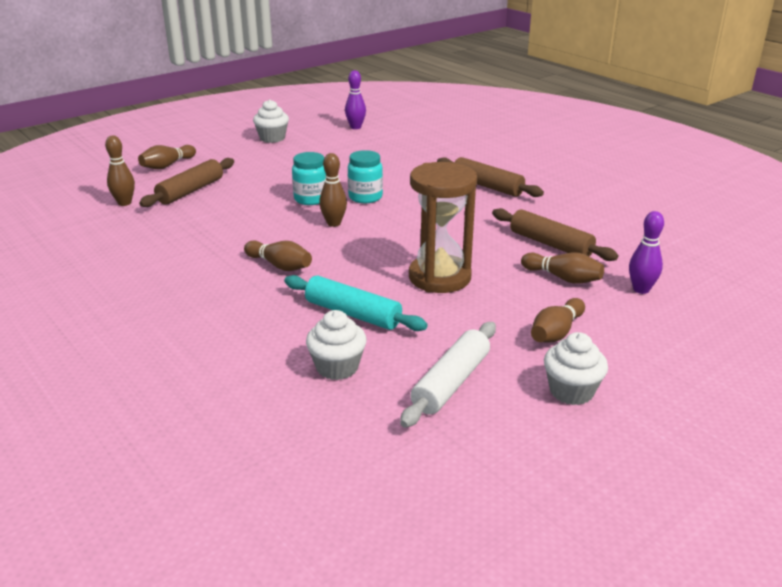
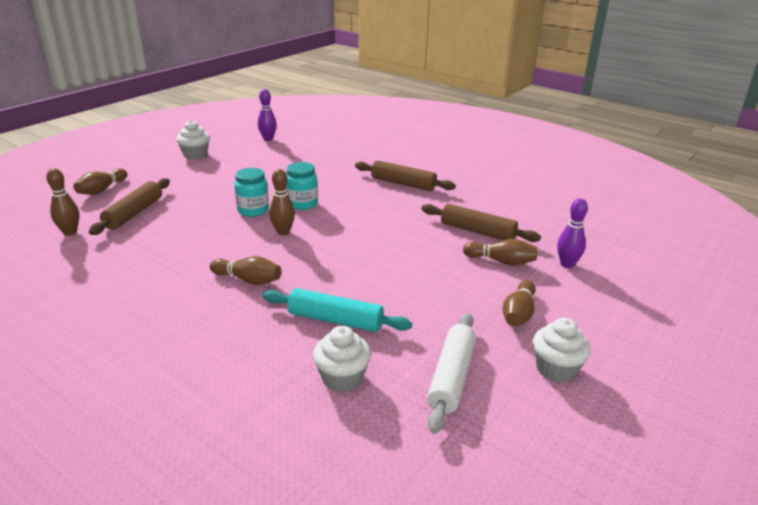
camera: 15 degrees left, 0 degrees up
brown hourglass [409,162,477,293] -> none

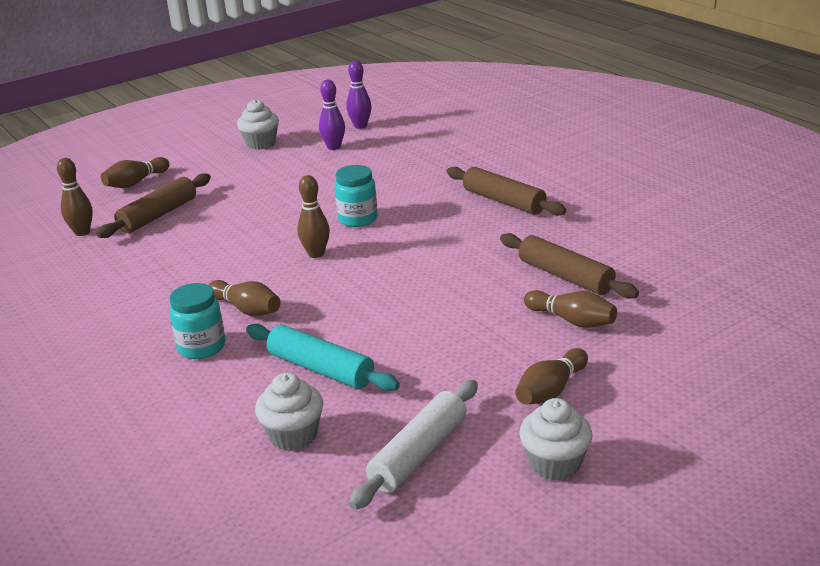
camera: 20 degrees right, 0 degrees up
turquoise jar [234,168,269,217] -> turquoise jar moved to [169,283,225,359]
purple bowling pin [557,198,588,268] -> purple bowling pin moved to [319,80,345,150]

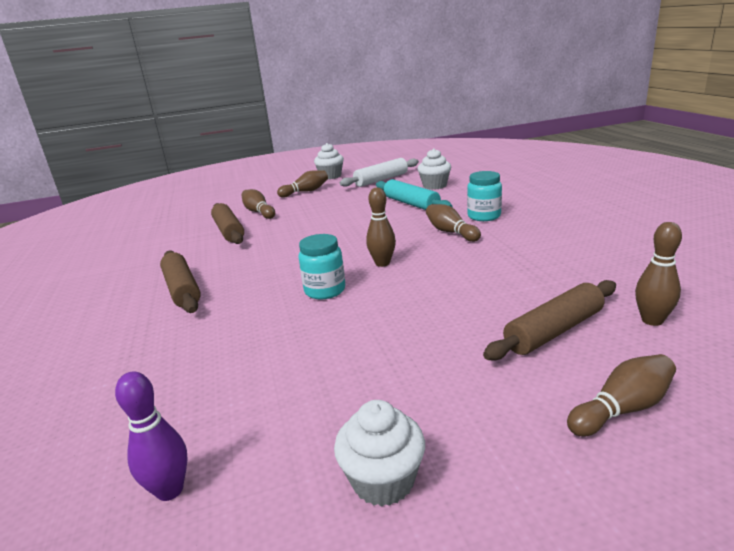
camera: 160 degrees left, 5 degrees down
purple bowling pin [319,80,345,150] -> none

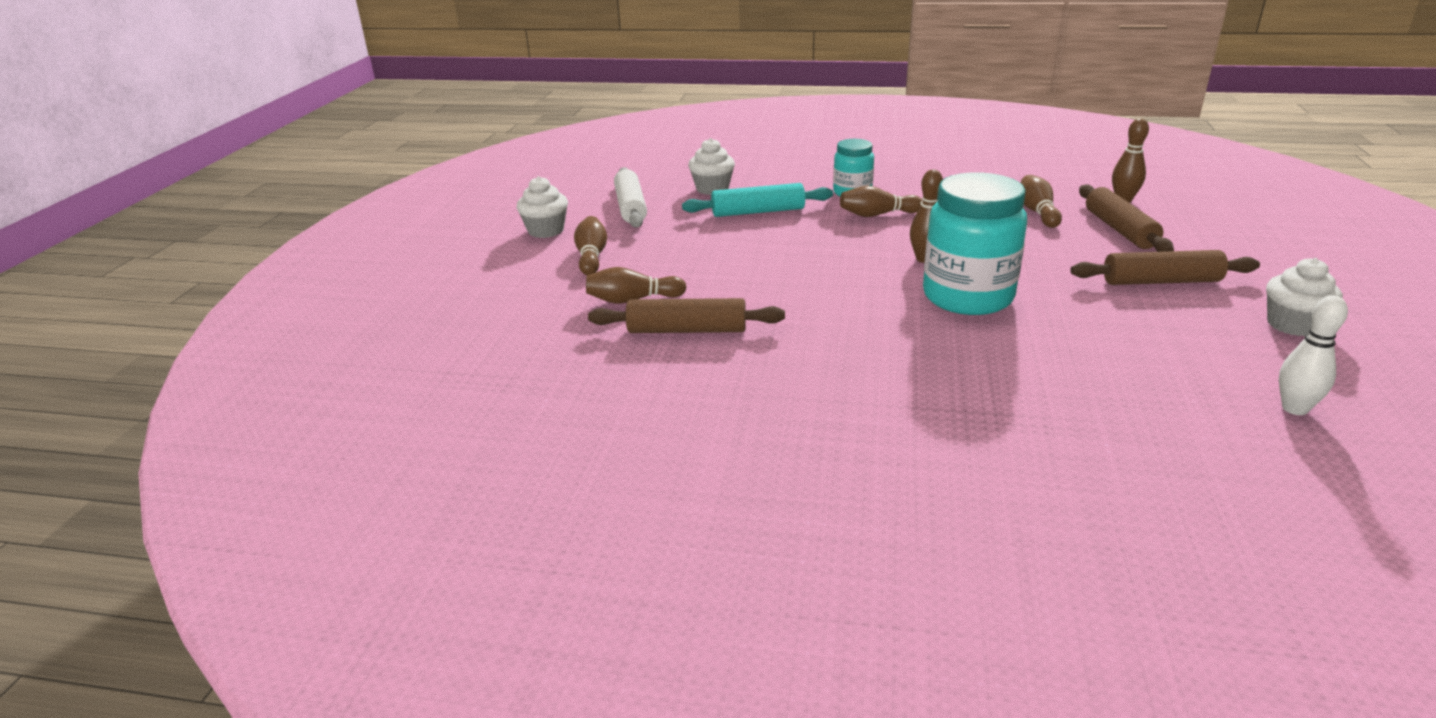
camera: 65 degrees left, 5 degrees up
purple bowling pin [115,371,188,501] -> white bowling pin [1279,295,1348,415]
brown rolling pin [160,250,201,313] -> brown rolling pin moved to [1071,250,1260,285]
turquoise jar [298,234,345,300] -> turquoise jar [923,172,1027,315], size x1.81
brown bowling pin [567,354,676,437] -> brown bowling pin moved to [1021,175,1062,228]

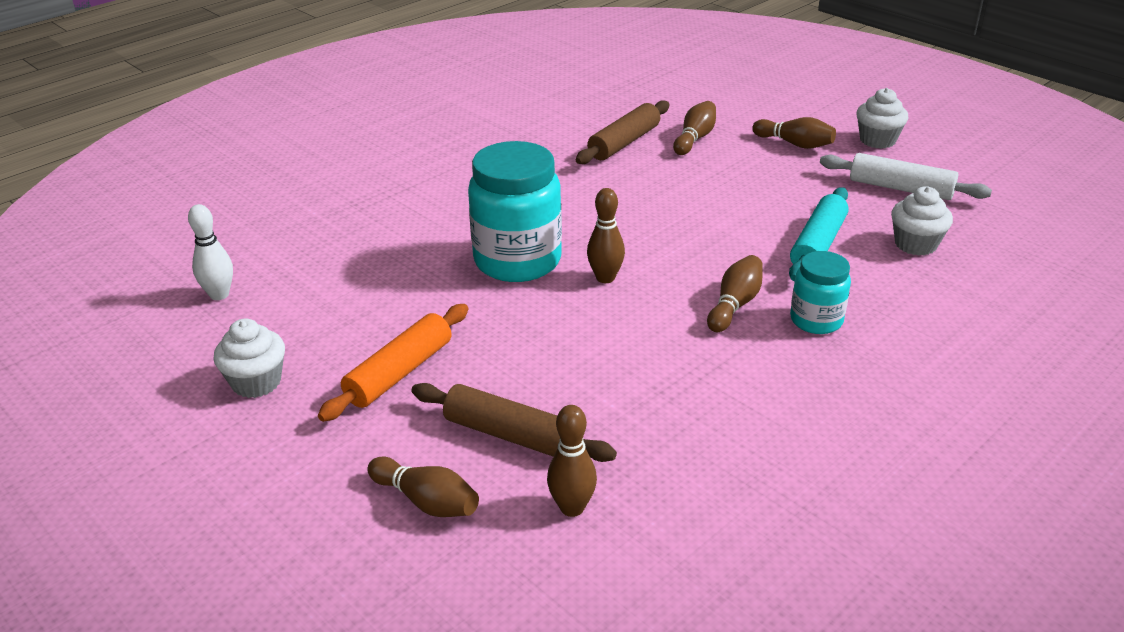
camera: 125 degrees right, 5 degrees up
brown bowling pin [1021,175,1062,228] -> brown bowling pin moved to [367,457,479,517]
brown rolling pin [1071,250,1260,285] -> orange rolling pin [318,304,468,422]

